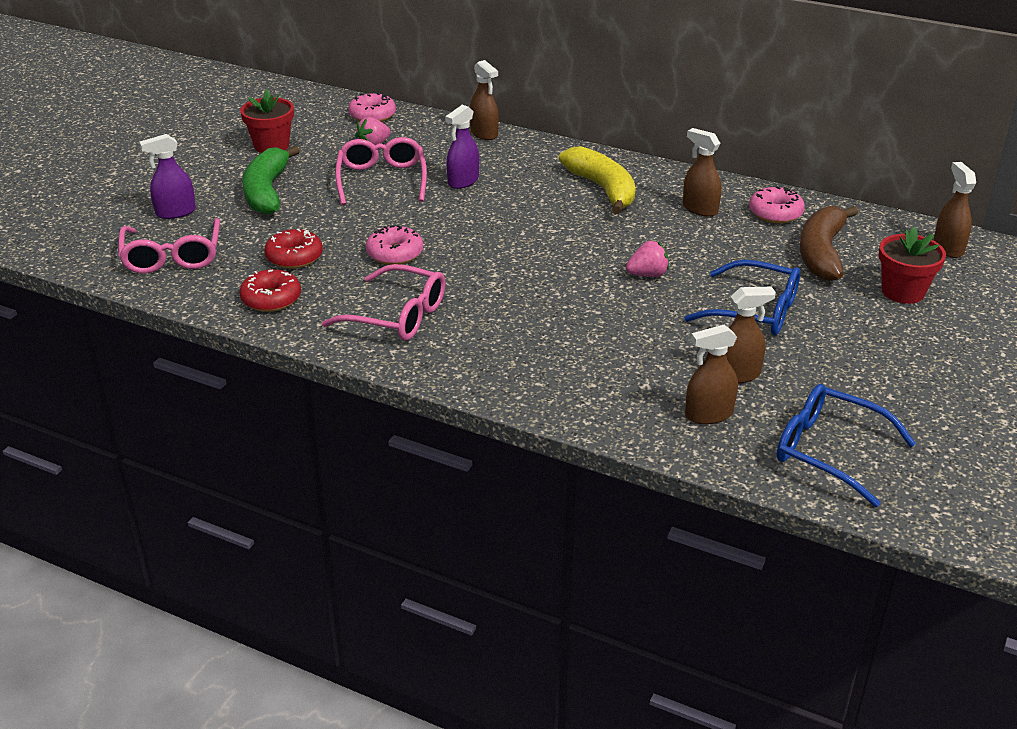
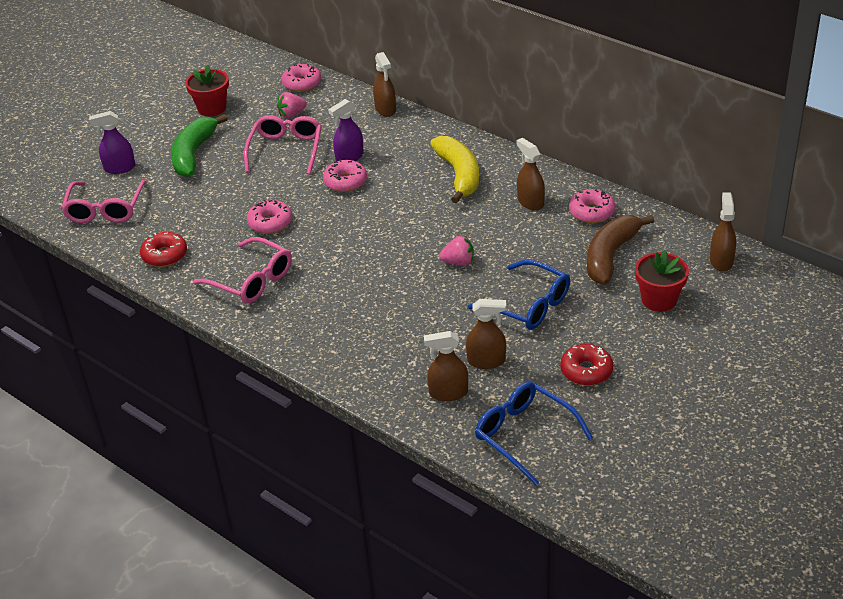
camera: 15 degrees right, 5 degrees up
red donut [264,229,323,269] -> red donut moved to [560,344,613,386]
none -> pink donut [323,159,367,192]

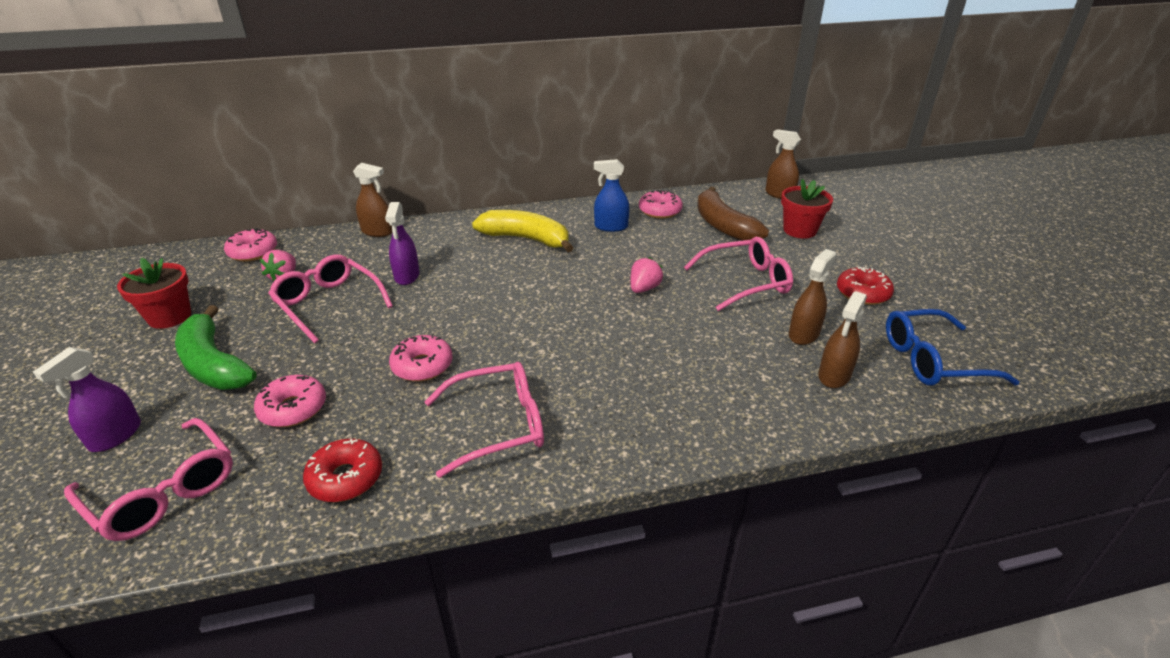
camera: 55 degrees left, 5 degrees down
pink donut [323,159,367,192] -> pink donut moved to [254,375,326,427]
blue glasses [468,260,570,330] -> pink glasses [684,237,793,311]
brown spray bottle [517,138,545,210] -> blue spray bottle [594,159,630,232]

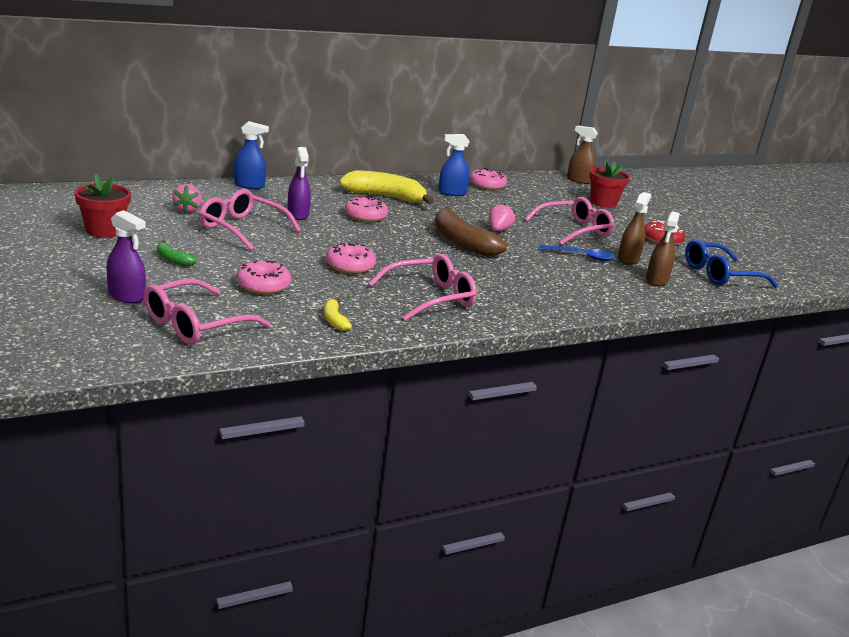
camera: 15 degrees left, 10 degrees down
purple spray bottle [33,347,141,452] -> purple spray bottle turned 75 degrees counterclockwise [106,210,146,303]
pink glasses [64,418,233,541] -> pink glasses turned 105 degrees clockwise [144,278,271,344]
green banana [175,305,257,390] -> green banana [157,241,197,266], size x0.46
pink donut [224,228,277,262] -> pink donut moved to [345,196,388,222]
red donut [303,439,382,502] -> yellow banana [324,298,352,331]
brown spray bottle [353,163,392,237] -> blue spray bottle [234,121,269,189]
brown banana [697,187,769,241] -> brown banana moved to [434,207,507,256]
none -> blue spoon [539,245,615,261]

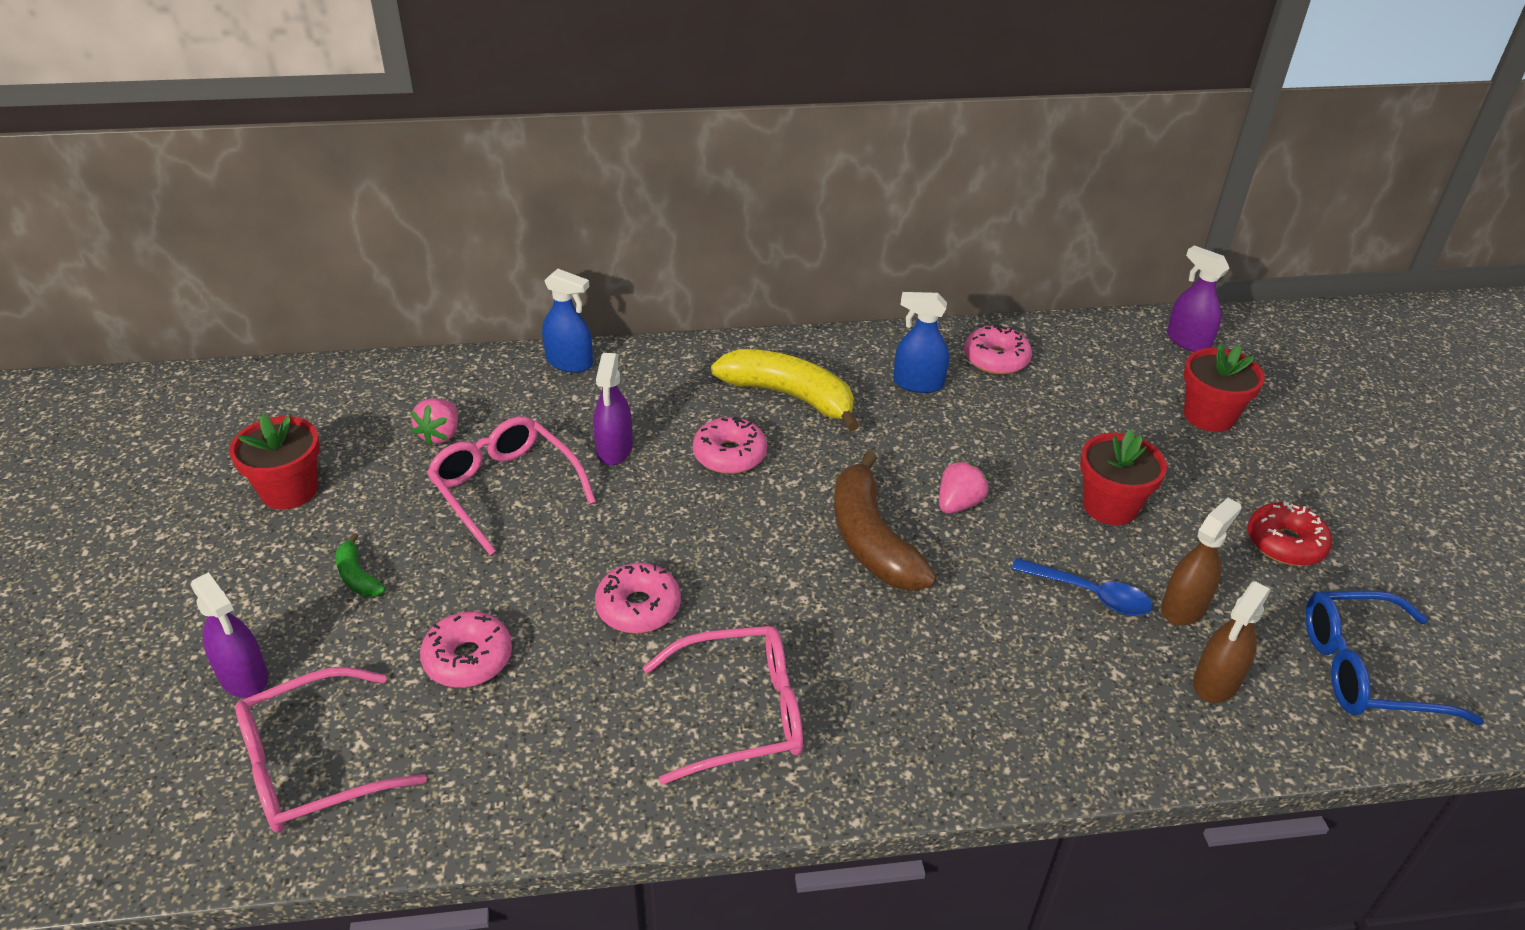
camera: 20 degrees right, 15 degrees up
yellow banana [324,298,352,331] -> none
pink glasses [524,197,614,245] -> red flower pot [1080,429,1167,525]
brown spray bottle [567,126,598,184] -> purple spray bottle [1167,245,1230,352]

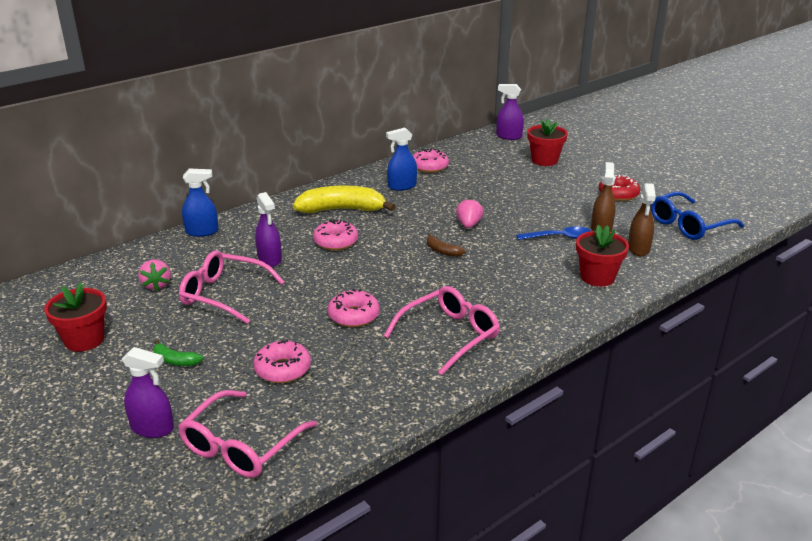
camera: 30 degrees left, 10 degrees down
brown banana [834,451,937,591] -> brown banana [427,233,466,257], size x0.46
red flower pot [1080,429,1167,525] -> red flower pot moved to [576,225,629,287]

